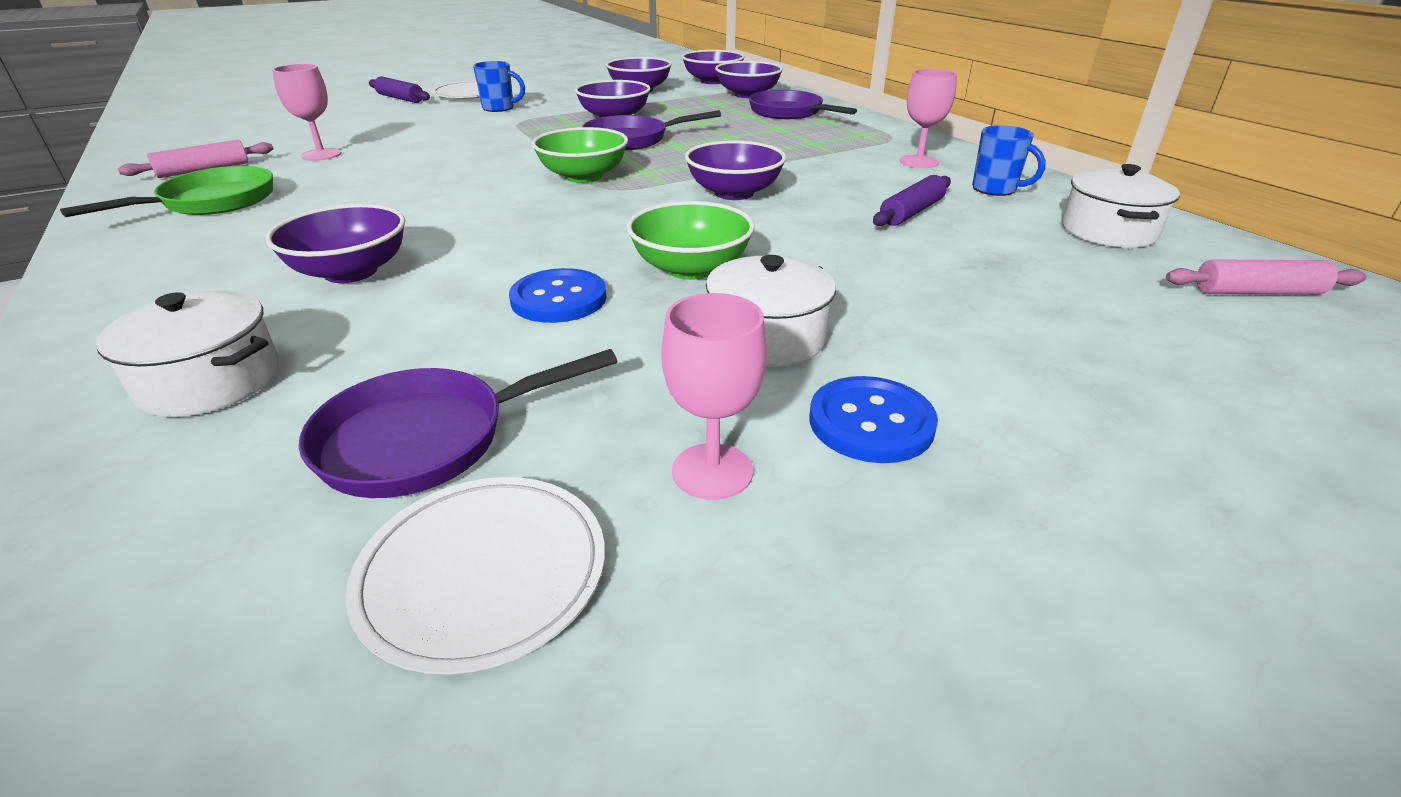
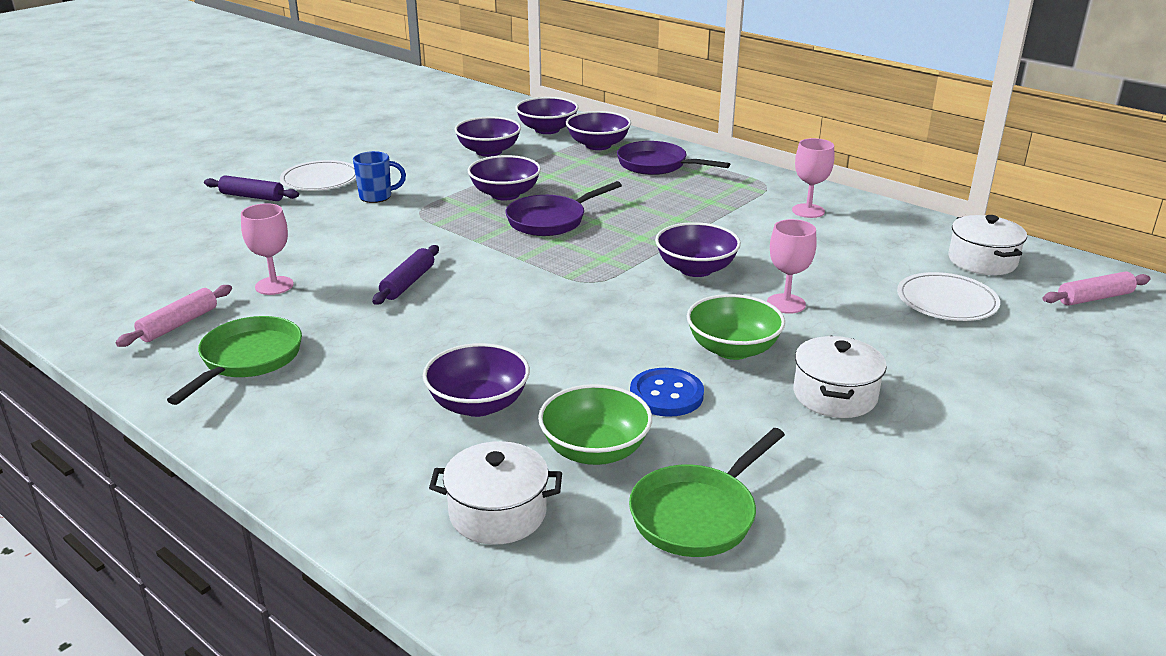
camera: 20 degrees left, 5 degrees down
purple pan [299,349,617,498] -> green pan [629,428,785,557]
white plate [346,477,605,675] -> white plate moved to [897,272,1000,321]
green bowl [532,127,628,183] -> green bowl moved to [538,384,652,465]
pink goblet [661,293,767,500] -> pink goblet moved to [767,219,817,314]
blue button [809,376,938,463] -> none
purple rolling pin [873,175,951,226] -> purple rolling pin moved to [372,245,439,305]
blue mug [972,125,1046,196] -> none

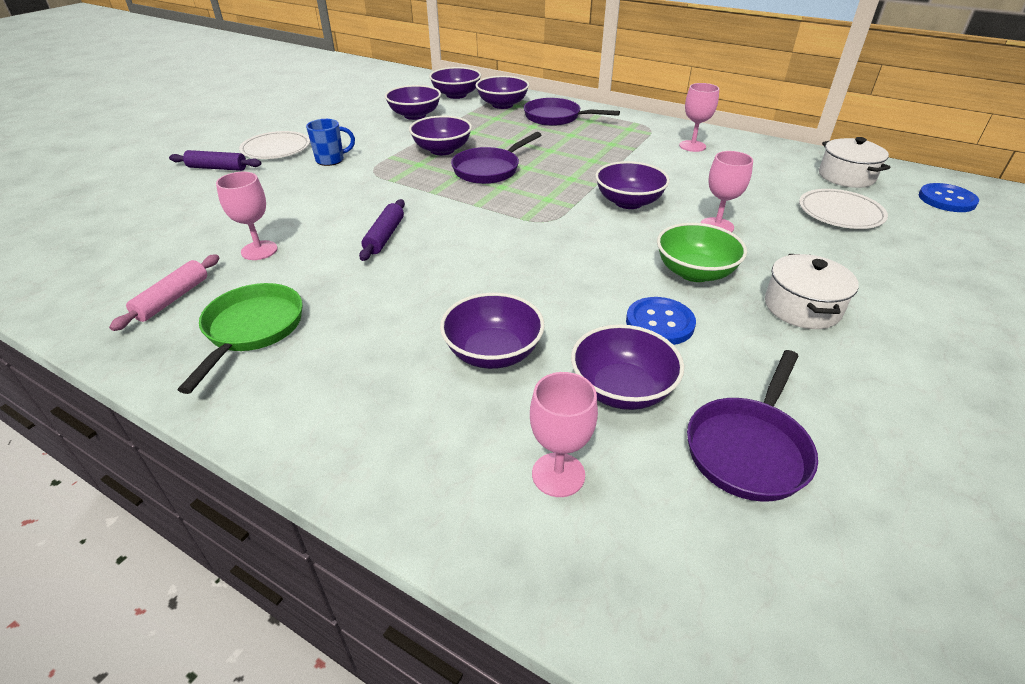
camera: 10 degrees left, 10 degrees up
white pot [429,441,562,545] -> pink goblet [530,372,598,497]
green bowl [538,384,652,465] -> purple bowl [571,324,684,410]
green pan [629,428,785,557] -> purple pan [687,350,818,502]
pink rolling pin [1043,271,1151,306] -> blue button [919,183,979,212]

